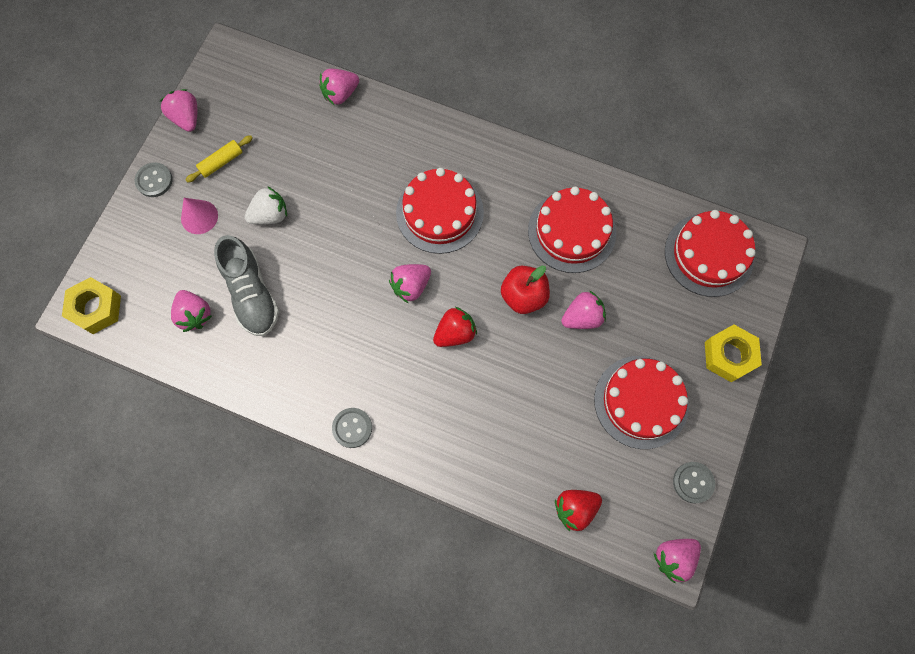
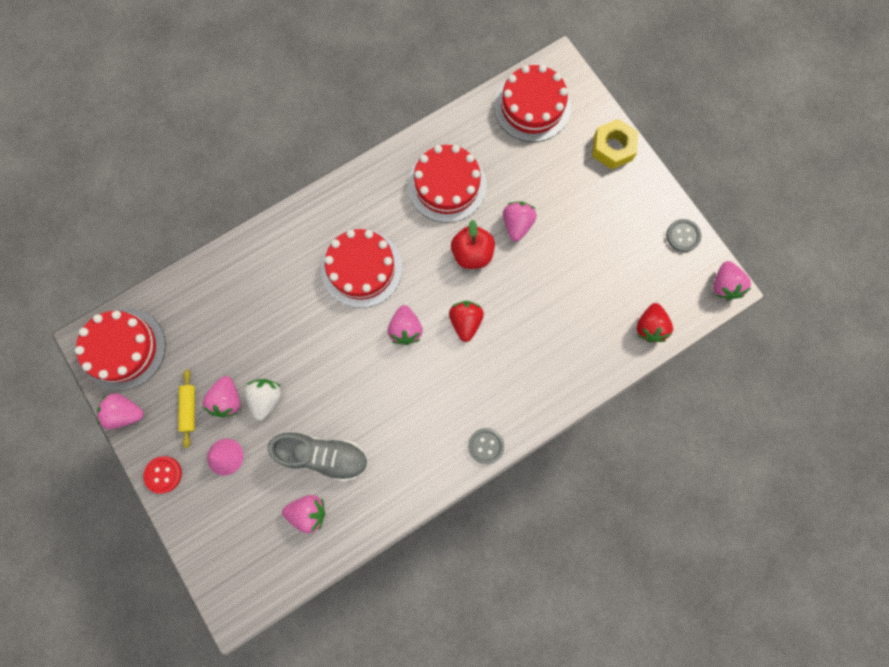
camera: 55 degrees left, 5 degrees up
yellow nut [62,277,121,334] -> none
grey button [134,162,173,197] -> red button [144,456,182,494]
pink strawberry [319,69,359,106] -> pink strawberry moved to [202,376,240,417]
red cake [594,356,689,449] -> red cake moved to [75,308,166,390]

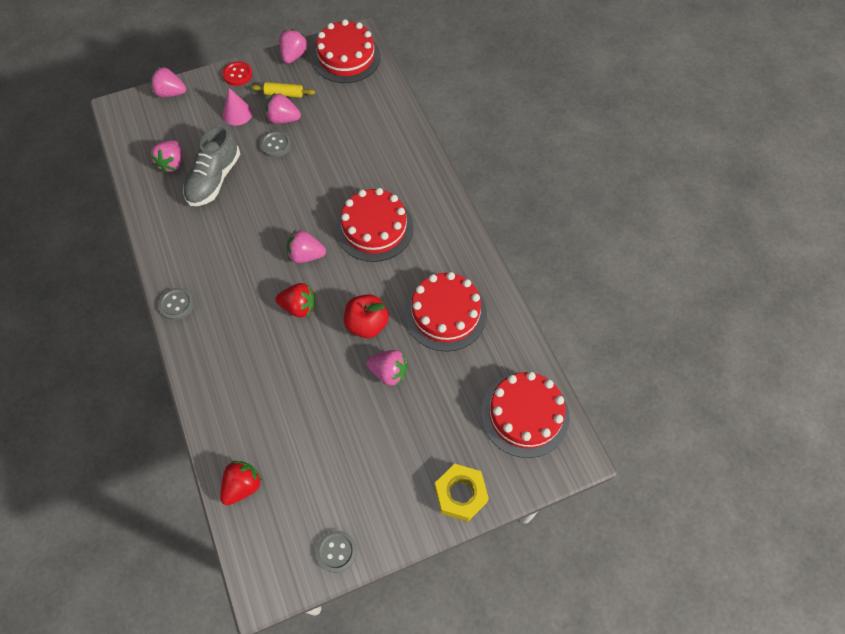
camera: 100 degrees right, 15 degrees down
white strawberry [244,379,281,421] -> grey button [260,131,291,157]
red strawberry [636,303,673,343] -> red strawberry turned 105 degrees clockwise [220,461,263,505]
pink strawberry [713,261,751,301] -> pink strawberry moved to [150,67,186,98]

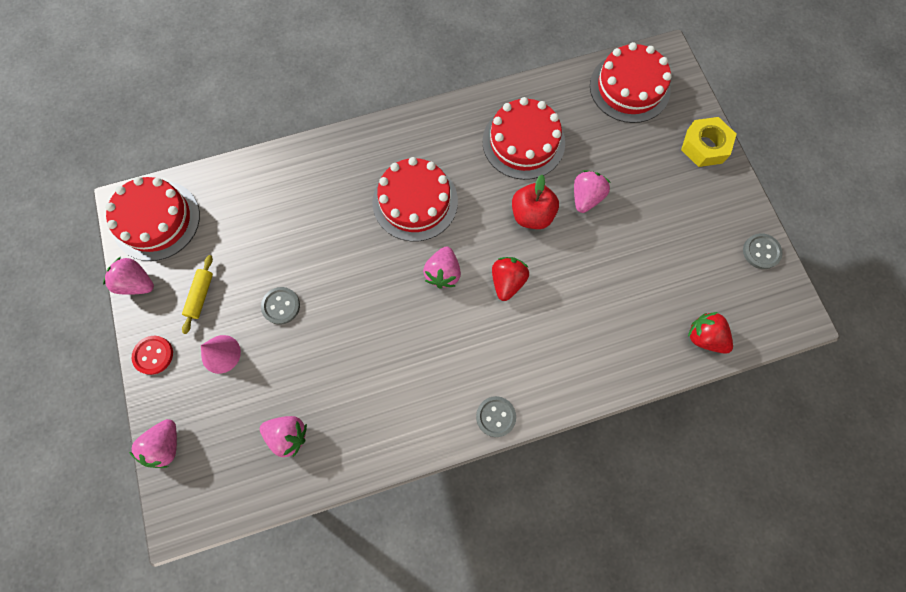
camera: 85 degrees left, 10 degrees up
grey shoe [183,125,240,206] -> none
pink strawberry [266,93,301,124] -> none

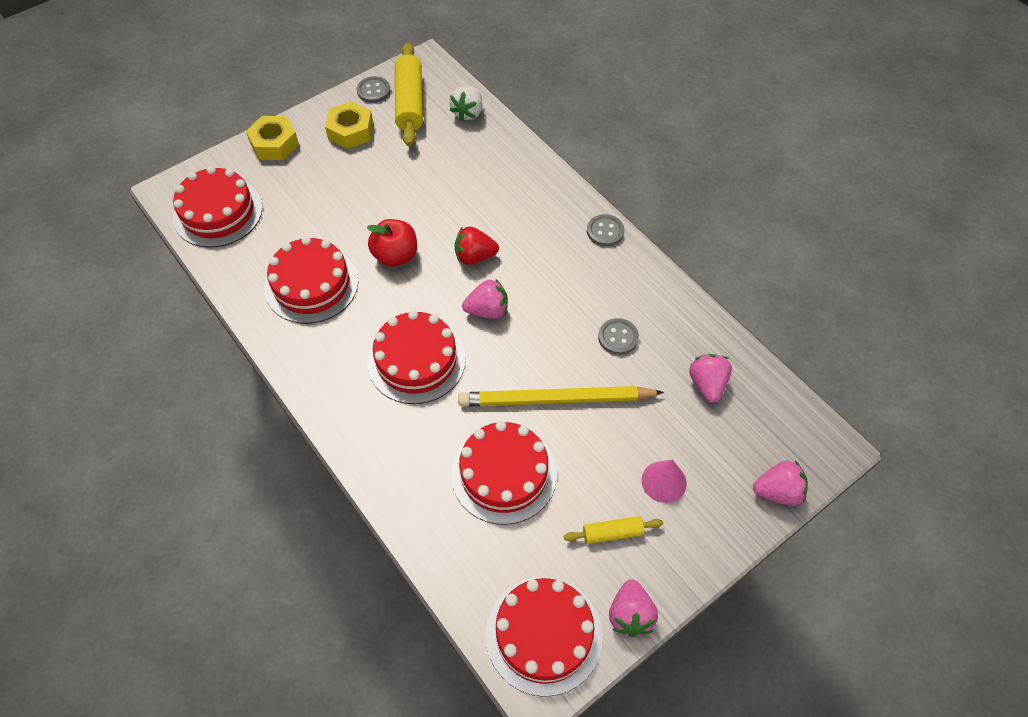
camera: 110 degrees left, 15 degrees down
red button [132,336,173,375] -> none
grey button [261,287,300,325] -> grey button moved to [598,318,639,355]
pink strawberry [574,170,611,213] -> none
red strawberry [688,312,733,354] -> white strawberry [449,86,483,121]
none -> yellow nut [325,101,373,149]
none -> yellow rolling pin [395,43,423,147]
none -> red cake [451,421,557,525]
none -> yellow pencil [458,386,664,406]

